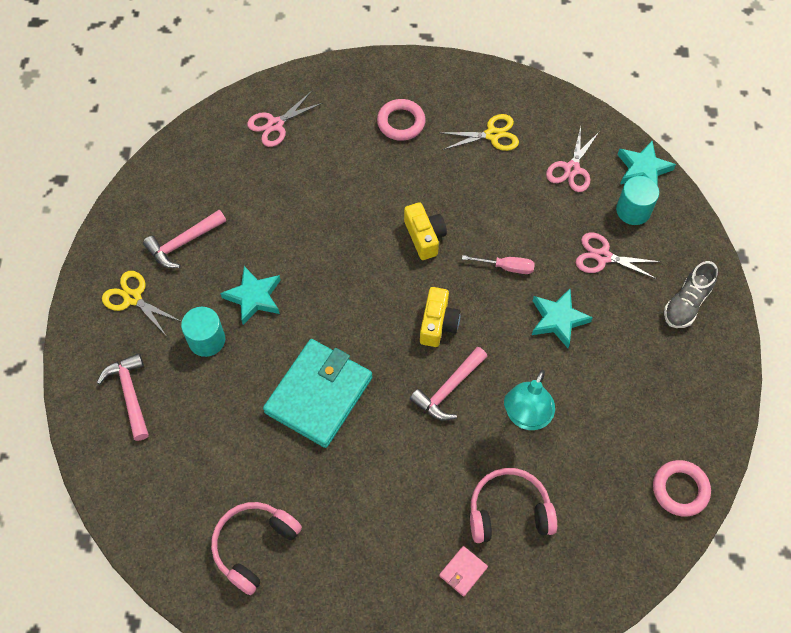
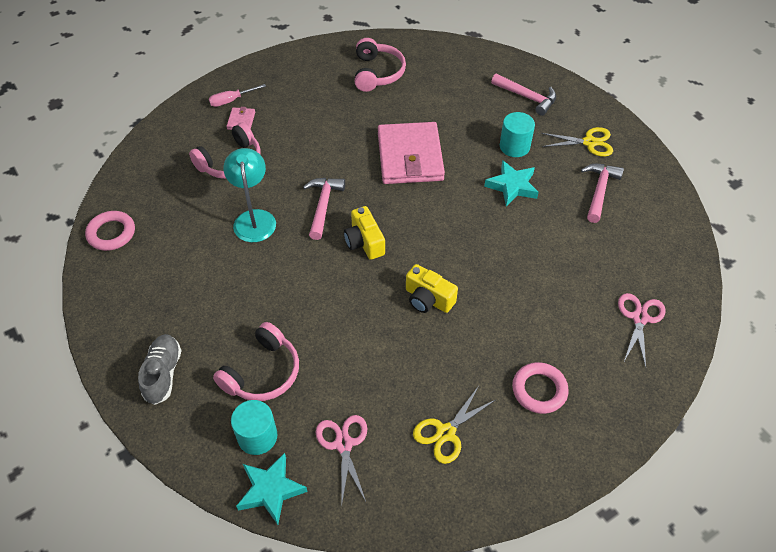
camera: 145 degrees right, 10 degrees down
turquoise wallet [263,339,372,448] -> pink wallet [378,122,445,184]
pink screwdriver [462,255,535,274] -> pink screwdriver moved to [209,84,266,107]
turquoise star [532,289,593,348] -> none
pink scissors [576,233,661,279] -> pink headphones [213,322,299,401]

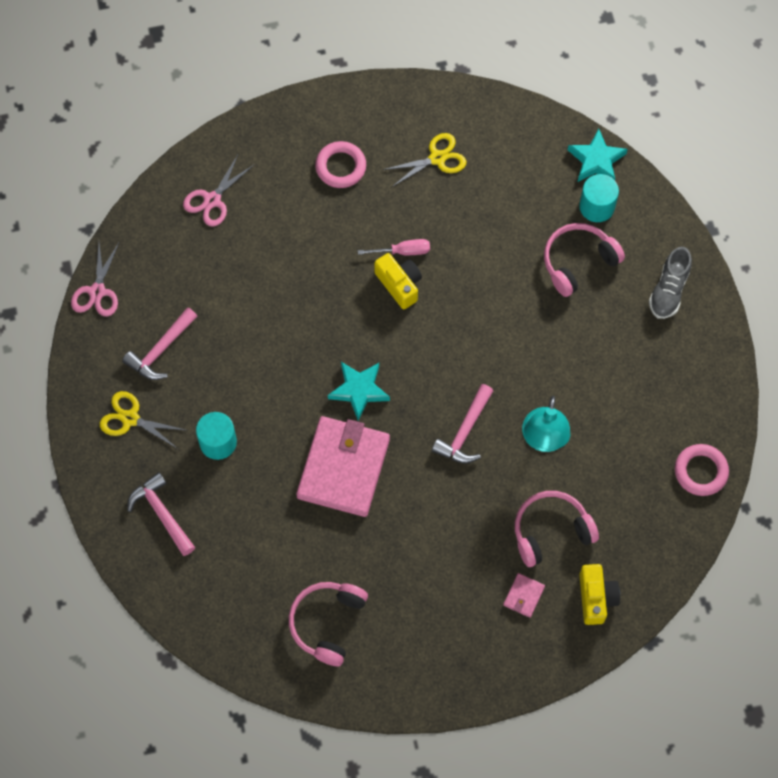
camera: 160 degrees left, 15 degrees up
pink screwdriver [209,84,266,107] -> pink screwdriver moved to [358,239,430,255]
pink scissors [316,415,367,502] -> pink scissors moved to [71,241,120,317]
yellow camera [344,206,385,260] -> yellow camera moved to [579,564,620,625]
turquoise star [484,160,539,207] -> turquoise star moved to [328,362,390,421]

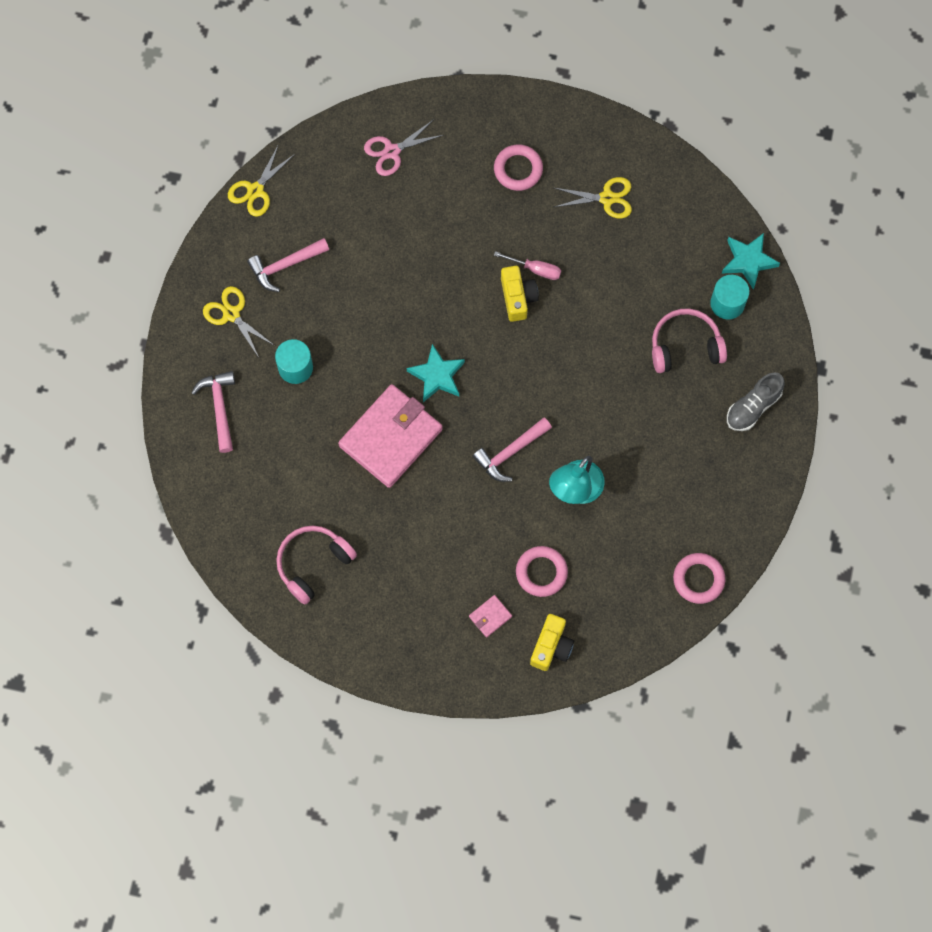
camera: 25 degrees right, 5 degrees up
pink scissors [71,241,120,317] -> yellow scissors [228,144,295,217]
pink headphones [515,491,599,567] -> pink ring [516,546,568,597]

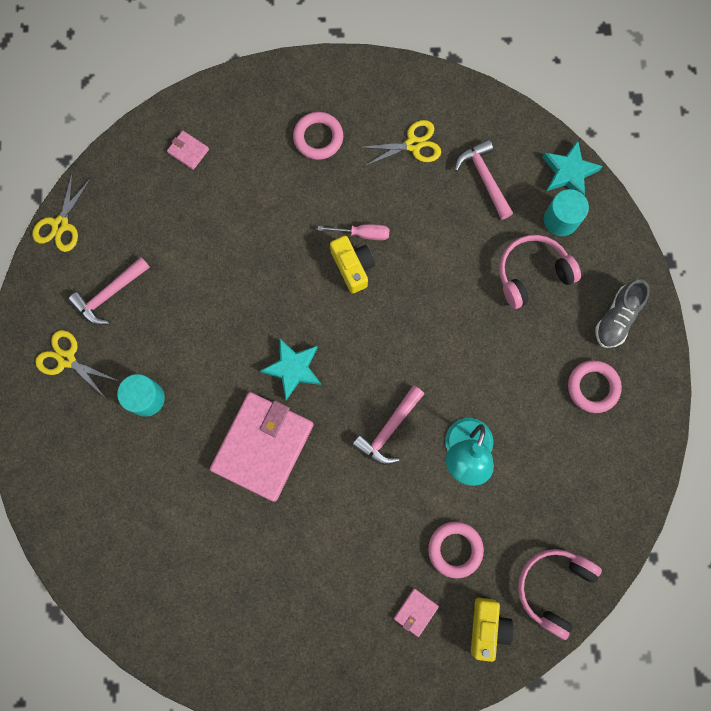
camera: 15 degrees left, 5 degrees up
pink hammer [191,371,235,453] -> pink hammer moved to [454,139,513,220]
pink headphones [276,525,357,605] -> pink headphones moved to [518,549,602,640]
pink scissors [364,120,443,176] -> pink wallet [167,131,209,170]
pink ring [673,553,725,604] -> pink ring moved to [568,360,622,413]

